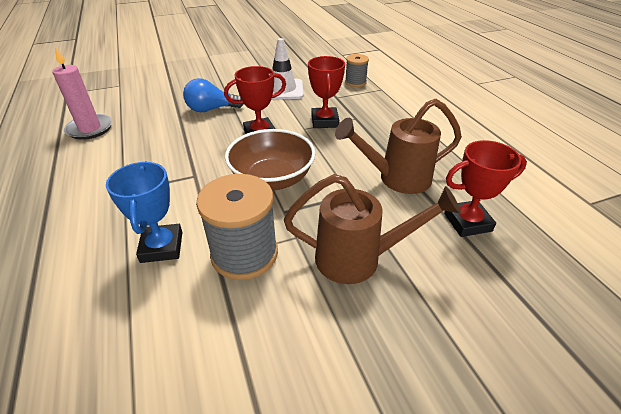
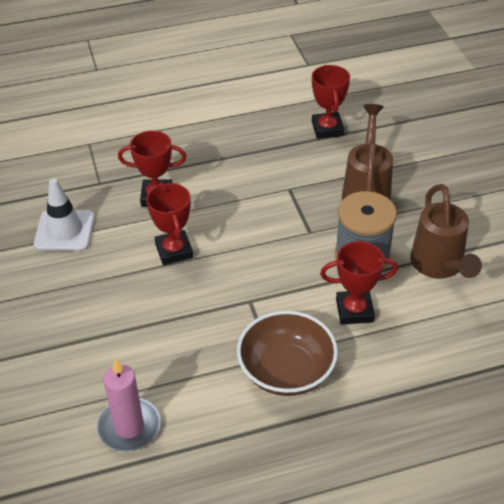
camera: 85 degrees left, 5 degrees up
blue trophy [106,161,182,263] -> red trophy [320,241,398,325]
blue light bulb [183,78,244,112] -> none
brown bowl [225,129,316,190] -> brown bowl moved to [237,311,338,396]
brown watering can [335,99,462,194] -> brown watering can moved to [410,184,482,279]
grey spool [345,54,369,87] -> none

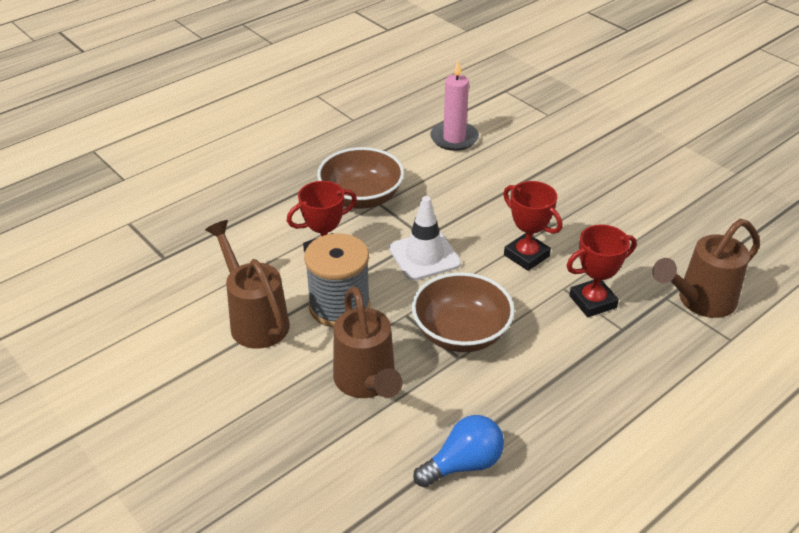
camera: 155 degrees right, 5 degrees down
white traffic cone [34,178,95,251] -> white traffic cone moved to [389,196,461,281]
red trophy [312,65,350,139] -> blue light bulb [413,415,504,488]
none -> brown bowl [412,272,515,352]
none -> brown watering can [652,219,760,318]

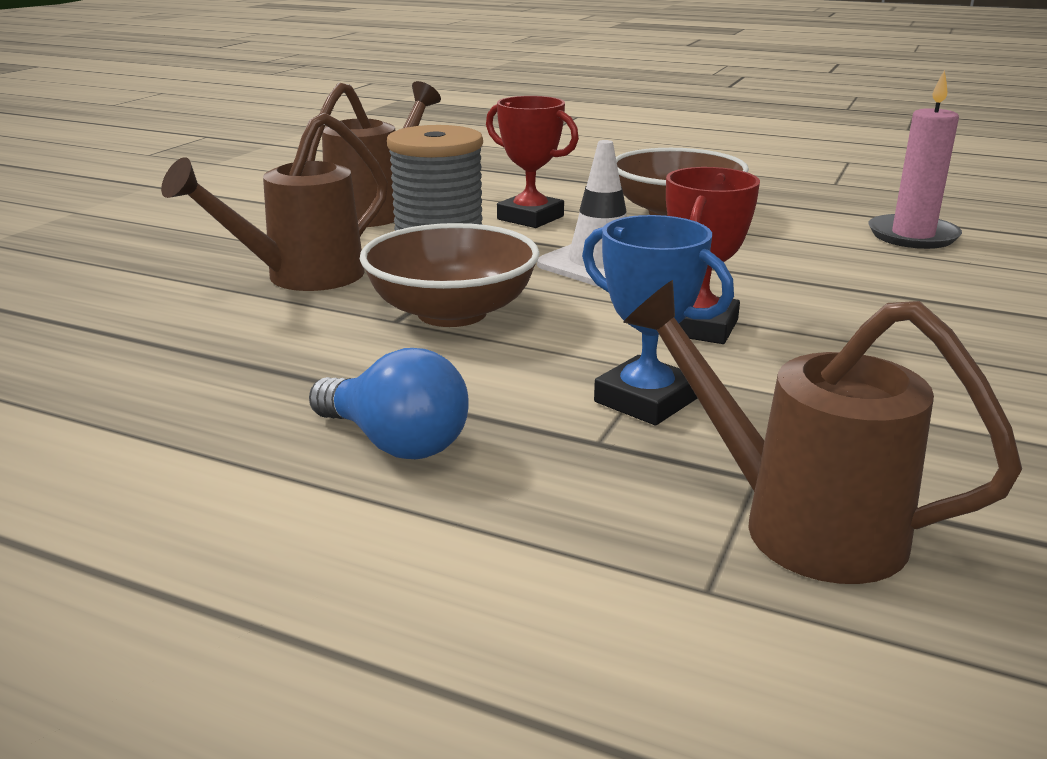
camera: 65 degrees right, 15 degrees down
blue light bulb [413,415,504,488] -> blue light bulb moved to [309,348,469,459]
red trophy [567,224,637,317] -> blue trophy [582,215,734,425]

